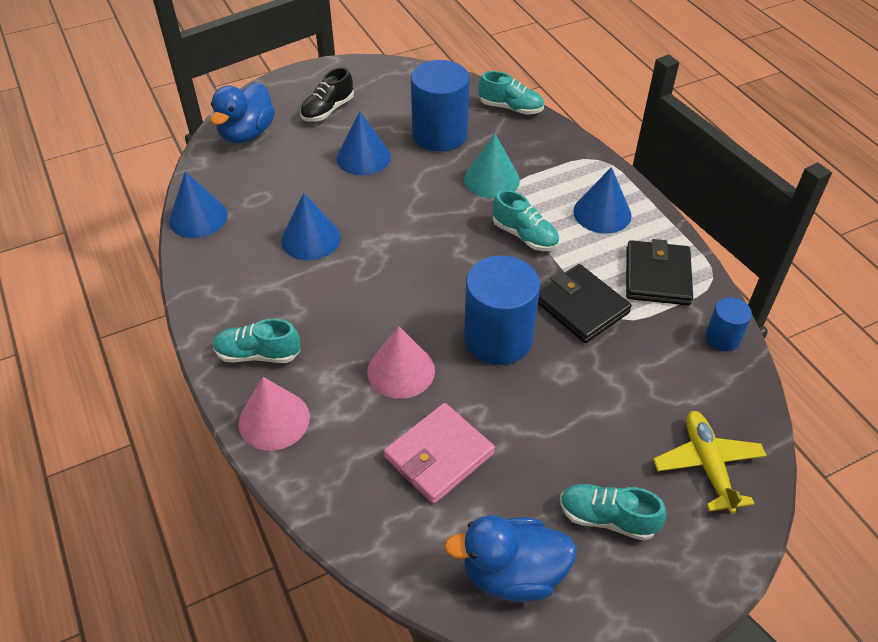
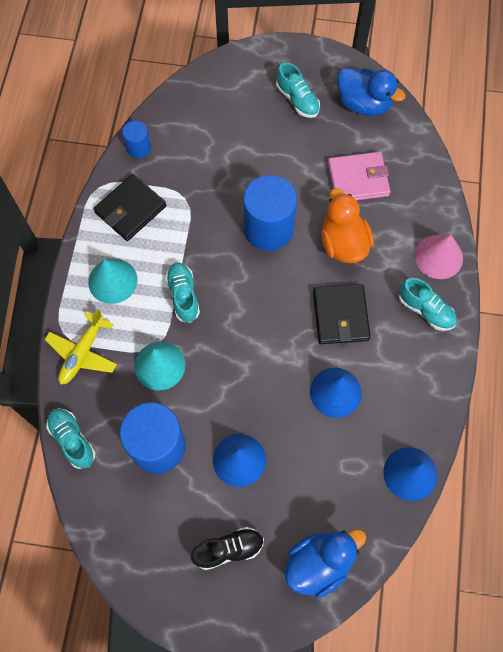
camera: 145 degrees left, 20 degrees up
pink cone [367,326,435,399] -> orange duck [321,188,374,263]
black wallet [538,264,632,343] -> black wallet moved to [313,284,371,344]
blue cone [573,167,632,234] -> turquoise cone [88,259,137,304]
yellow plane [653,411,767,514] -> yellow plane moved to [44,309,117,385]

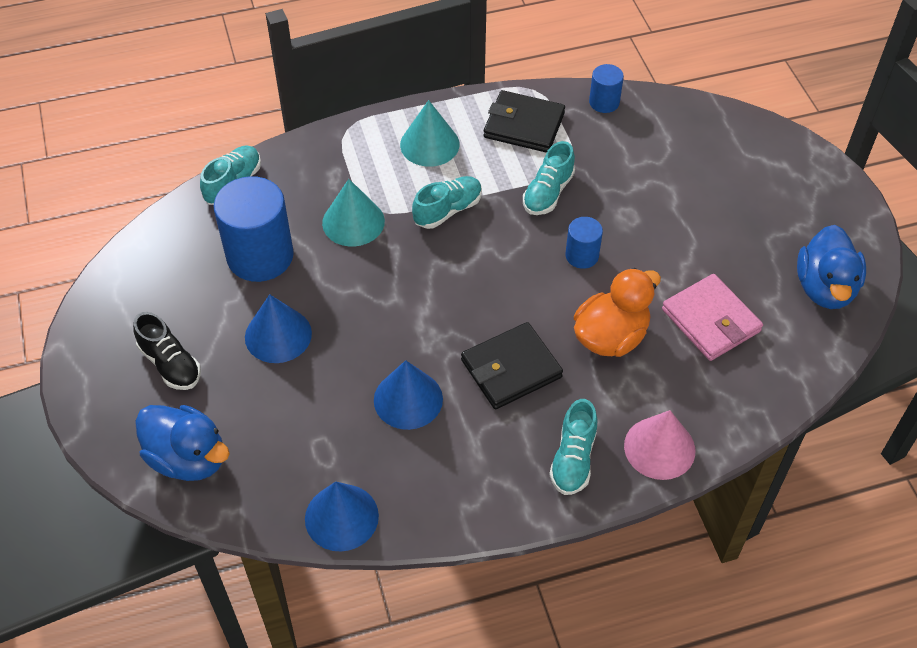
camera: 65 degrees right, 15 degrees down
yellow plane [44,309,117,385] -> none
blue cylinder [243,175,297,251] -> blue cylinder [565,217,603,269], size x0.50
turquoise shoe [276,62,320,118] -> turquoise shoe moved to [523,141,575,215]

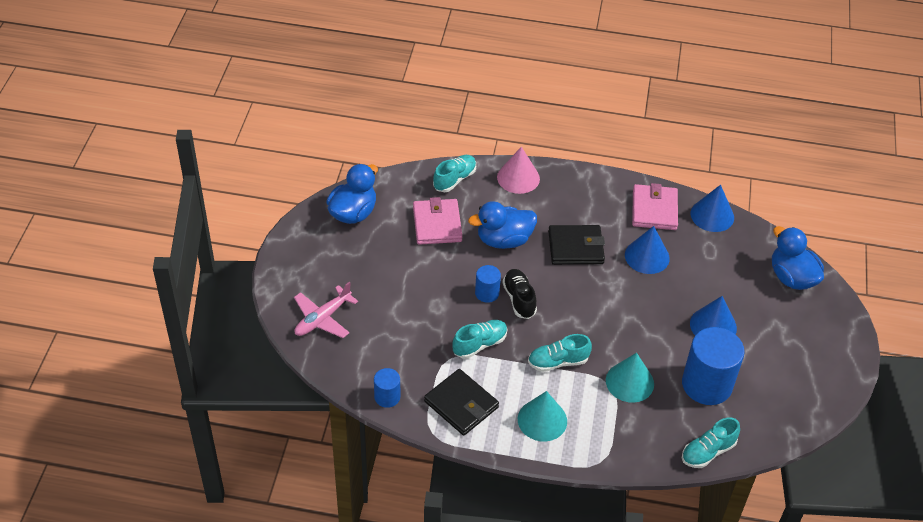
camera: 155 degrees left, 5 degrees down
black shoe [133,312,201,390] -> black shoe moved to [502,269,537,319]
turquoise shoe [549,399,597,495] -> turquoise shoe moved to [433,155,476,192]
orange duck [574,268,661,357] -> blue duck [468,201,537,249]
none -> pink plane [294,282,358,338]
none -> pink wallet [632,183,678,230]

